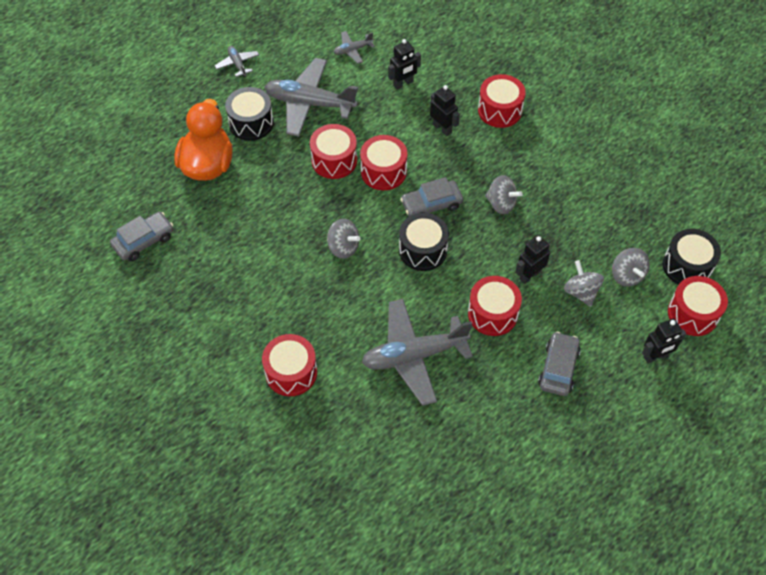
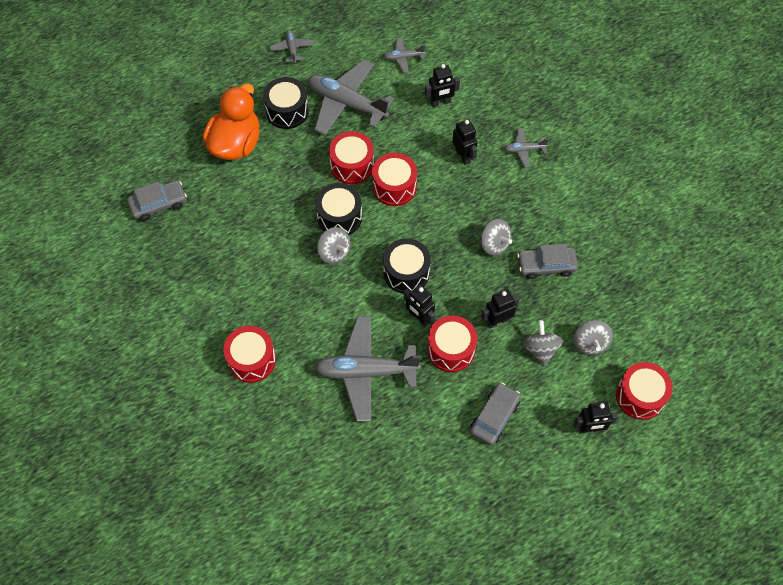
camera: 15 degrees right, 5 degrees up
grey car [400,177,463,217] -> grey car moved to [517,244,578,279]
red drum [478,74,526,128] -> grey plane [504,128,549,167]
black drum [662,229,721,285] -> black drum moved to [315,183,362,235]
none -> black robot [404,284,435,327]

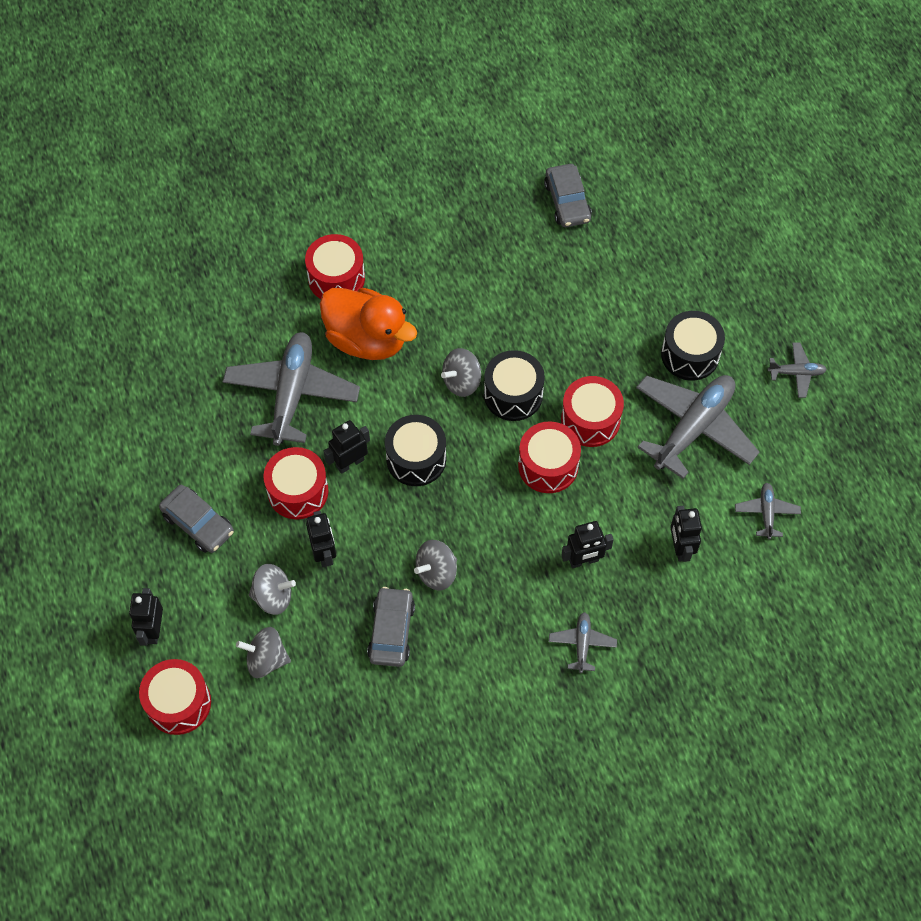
camera: 100 degrees right, 0 degrees up
orange duck [203,84,260,160] -> orange duck moved to [320,288,417,360]

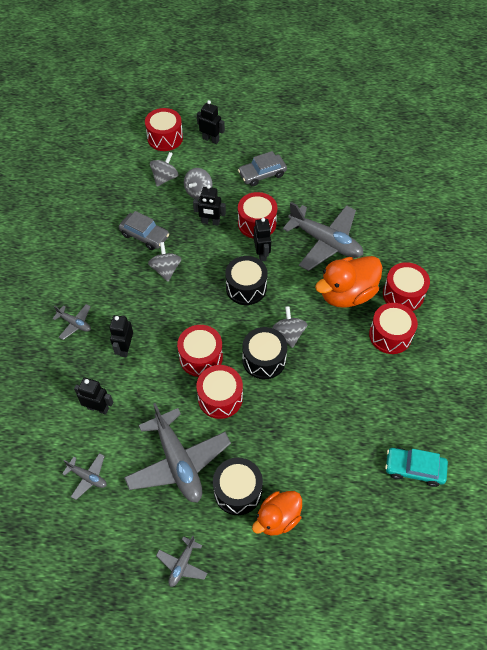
camera: 115 degrees right, 5 degrees down
grey car [544,164,592,227] -> turquoise car [385,448,448,487]
none -> orange duck [252,491,302,536]
none -> red drum [369,303,418,354]

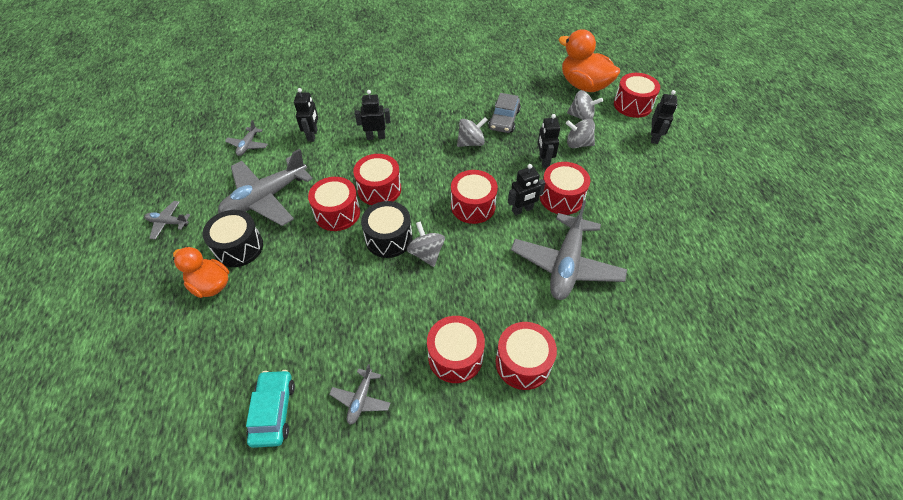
camera: 75 degrees right, 5 degrees down
grey plane [52,304,91,340] -> grey plane moved to [329,364,390,425]
black drum [225,256,268,305] -> red drum [451,170,498,224]
grey car [238,151,287,186] -> none
grey spinning top [272,306,308,348] -> grey spinning top turned 90 degrees counterclockwise [407,221,445,267]
orange duck [315,256,382,308] -> orange duck moved to [558,29,620,92]

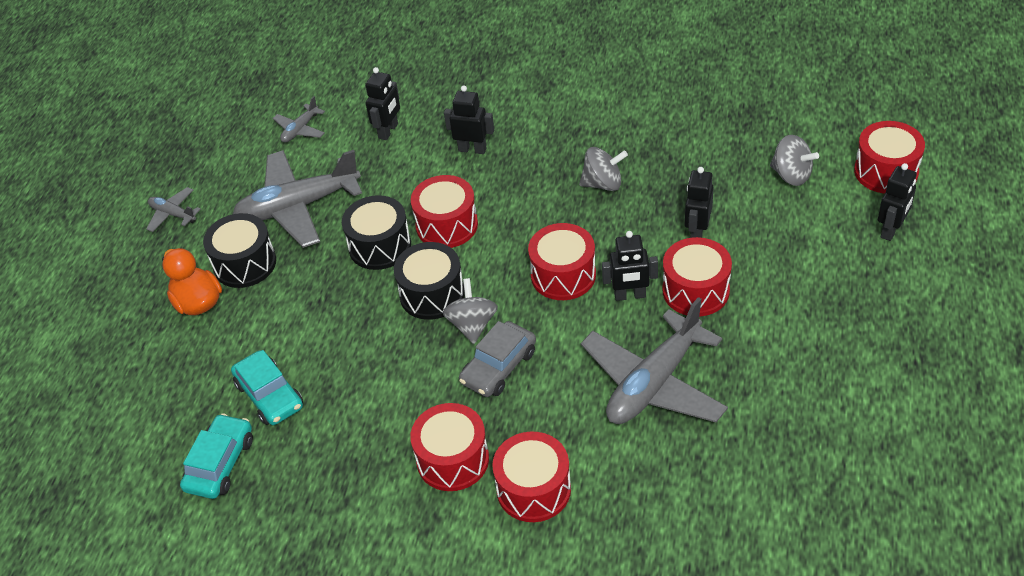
camera: 25 degrees right, 5 degrees down
red drum [308,177,360,231] -> black drum [342,195,411,270]
grey plane [329,364,390,425] -> none
grey car [488,93,521,133] -> grey car moved to [459,321,536,397]
orange duck [558,29,620,92] -> none
grey spinning top [566,119,595,148] -> none
none -> turquoise car [231,350,303,425]

